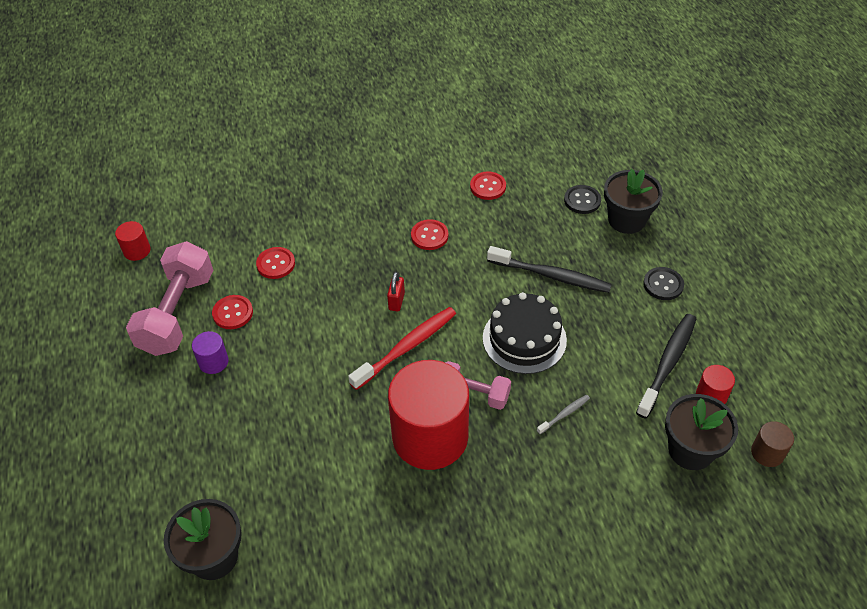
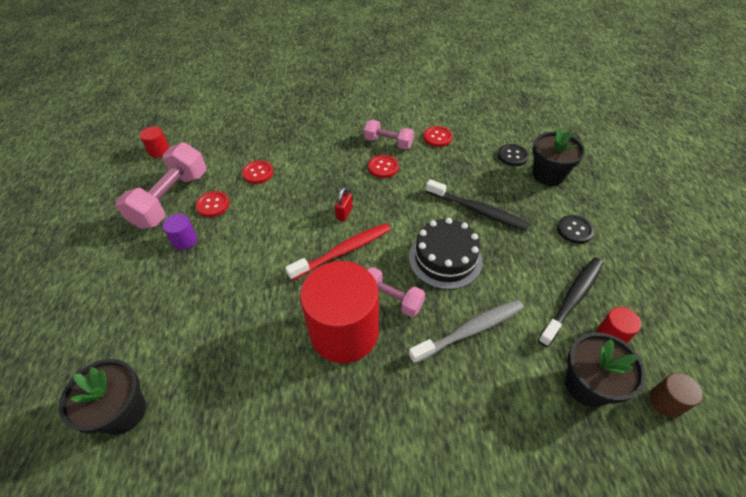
camera: 10 degrees right, 0 degrees up
grey toothbrush [537,395,590,434] -> grey toothbrush [409,300,524,364], size x2.11
none -> pink dumbbell [364,120,414,150]

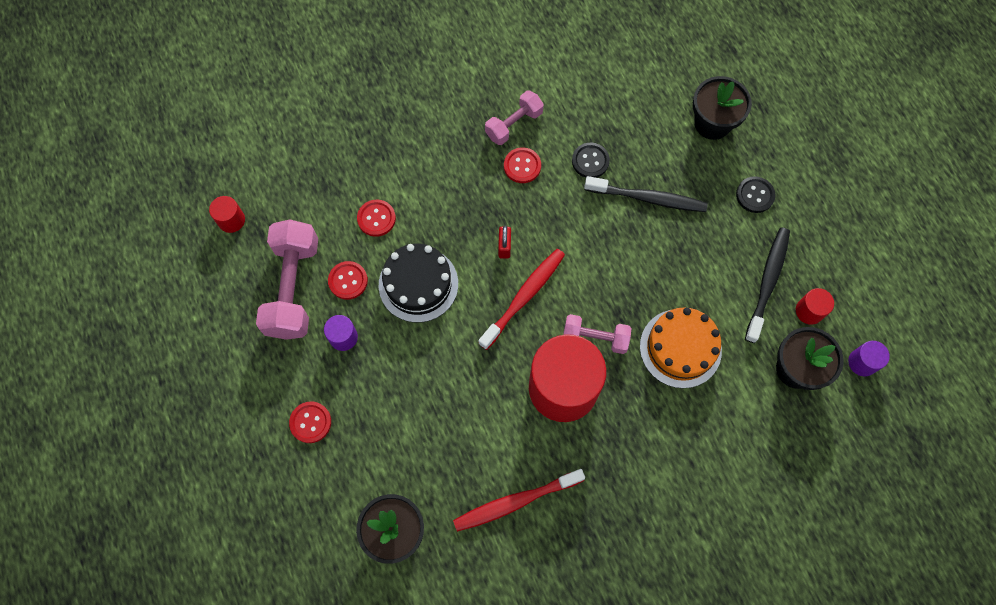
camera: 20 degrees left, 20 degrees up
pink dumbbell [364,120,414,150] -> pink dumbbell turned 45 degrees counterclockwise [485,90,544,145]
black cake [409,218,483,290] -> black cake moved to [379,244,458,323]
grey toothbrush [409,300,524,364] -> orange cake [640,308,722,388]
red button [423,126,453,147] -> red button moved to [289,402,331,443]
black button [498,144,529,166] -> black button moved to [572,143,610,178]
brown cylinder [650,373,702,418] -> purple cylinder [848,341,890,377]
none -> red toothbrush [453,469,585,532]

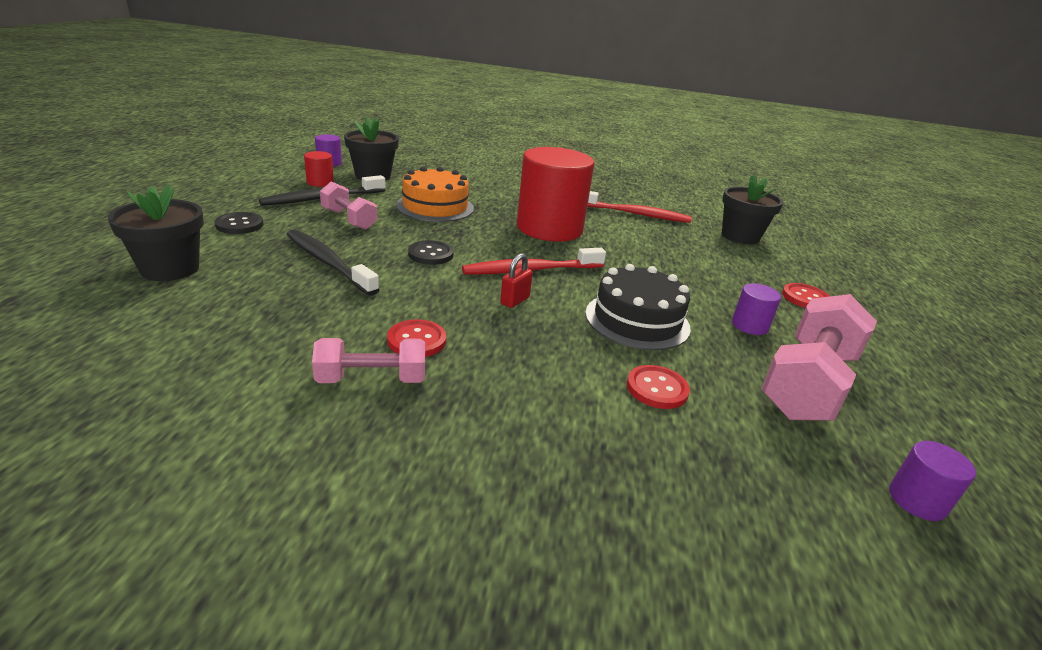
camera: 150 degrees left, 40 degrees down
red cylinder [209,196,245,233] -> purple cylinder [889,441,976,521]
red button [328,261,368,300] -> none
pink dumbbell [563,314,631,354] -> pink dumbbell moved to [320,181,377,230]
black button [572,143,610,178] -> black button moved to [408,240,454,265]

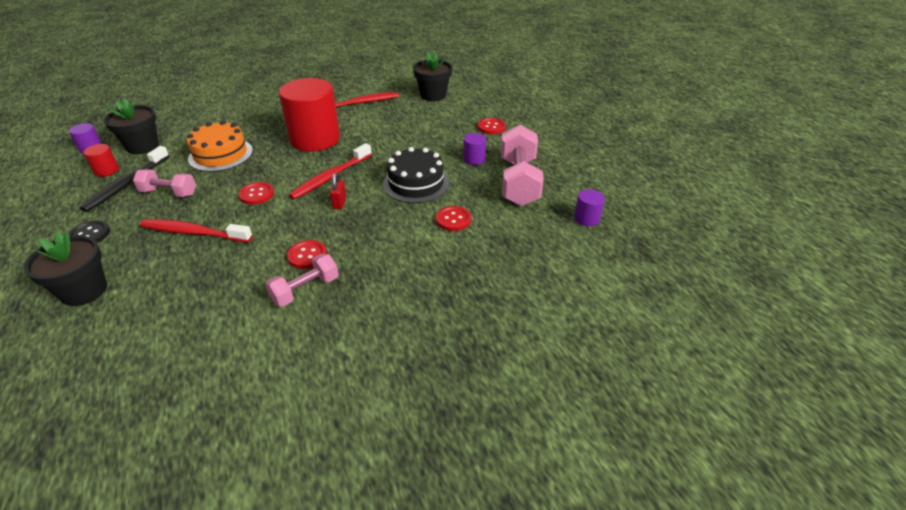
camera: 30 degrees left, 10 degrees up
black toothbrush [287,229,380,296] -> red toothbrush [140,219,253,242]
black button [408,240,454,265] -> red button [239,182,274,205]

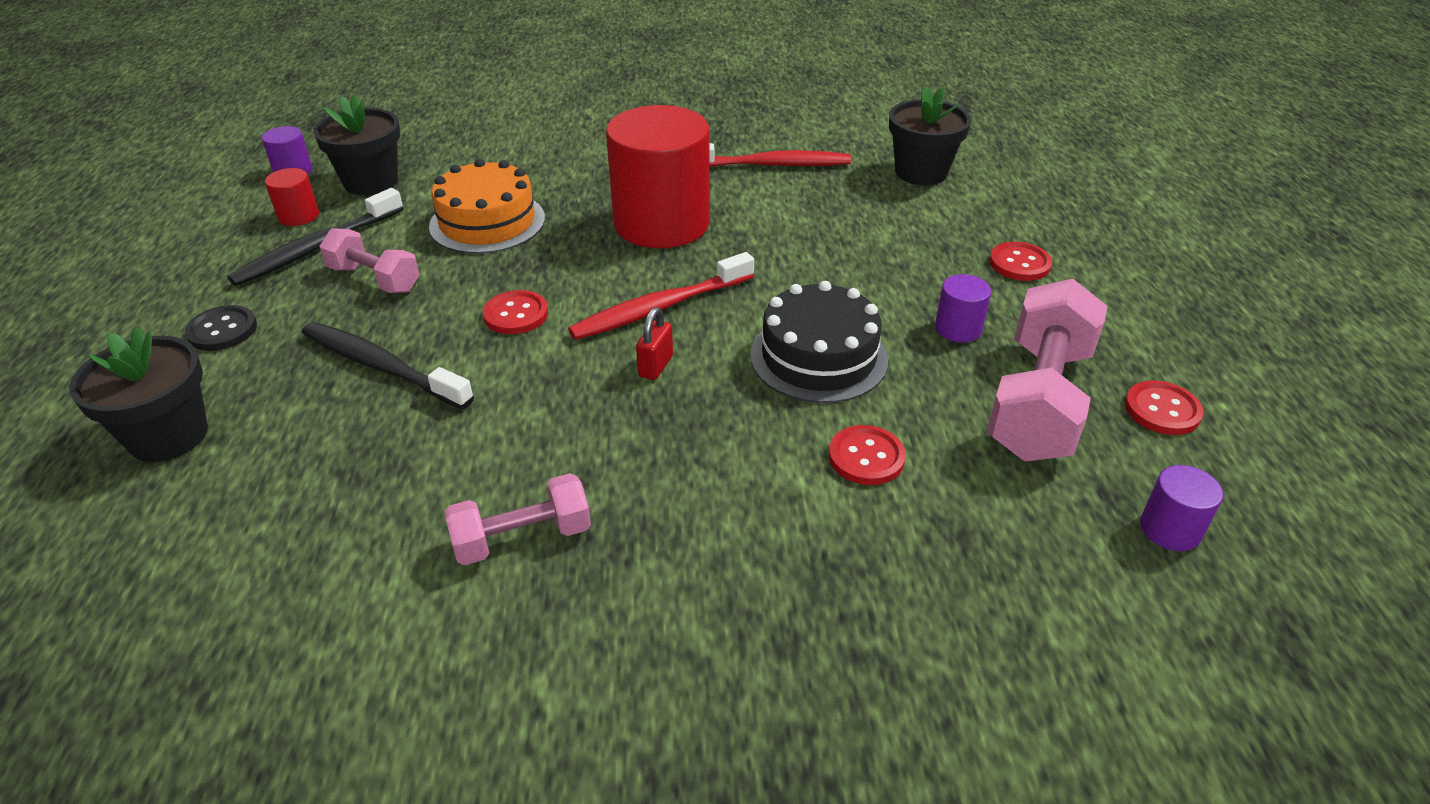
camera: 20 degrees right, 0 degrees up
red toothbrush [140,219,253,242] -> black toothbrush [302,322,474,409]
red button [287,240,327,269] -> red button moved to [1125,380,1203,435]

